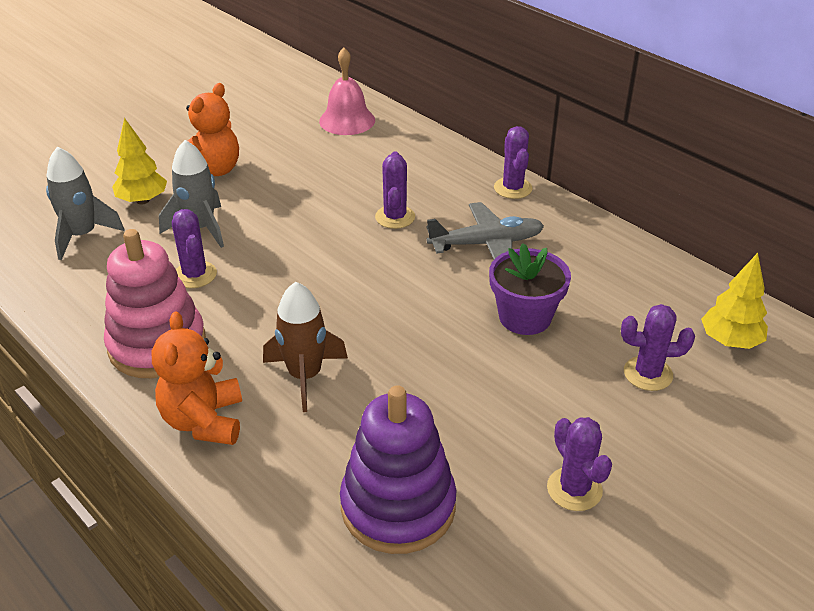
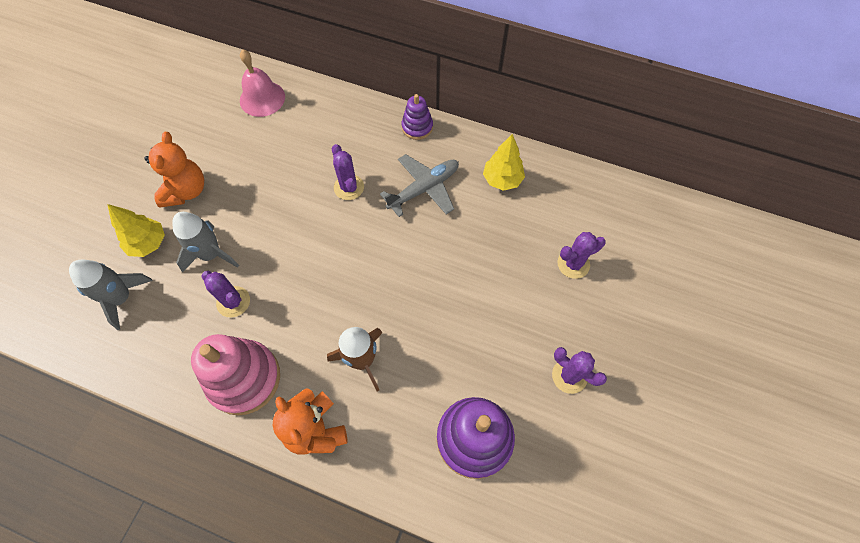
camera: 25 degrees left, 25 degrees up
purple flower pot [489,243,571,335] -> none
purple cactus [494,126,533,199] -> purple stacking toy [401,94,433,140]
yellow tree [701,253,768,349] -> yellow tree moved to [483,134,525,191]

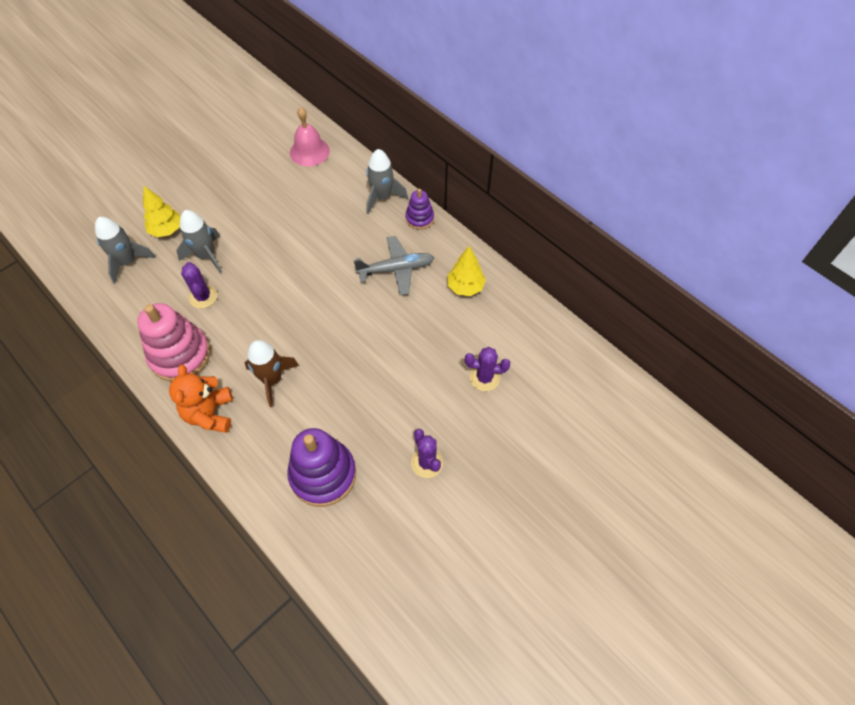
camera: 25 degrees right, 5 degrees down
orange teddy bear [145,132,204,208] -> none
purple cactus [332,144,364,200] -> none
none -> grey rocket [366,149,408,214]

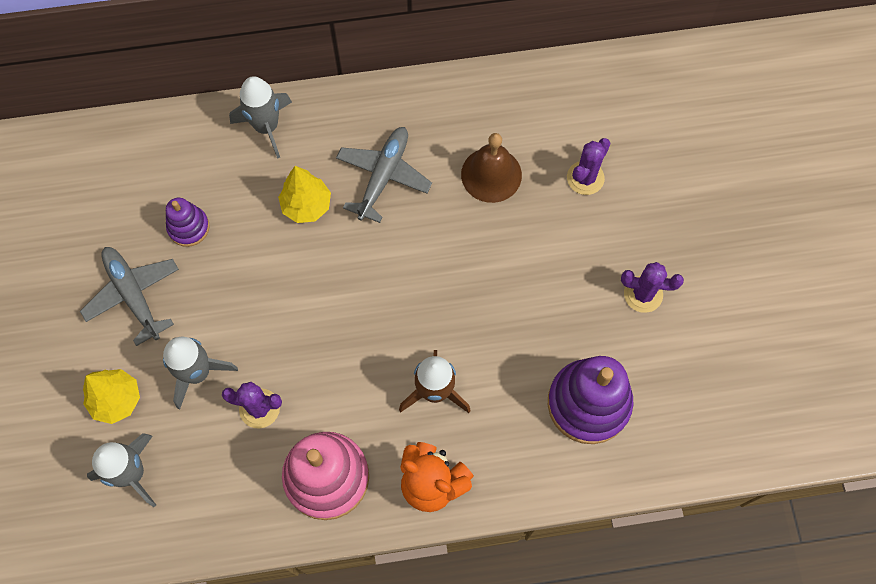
camera: 55 degrees left, 10 degrees up
pink bell [290,107,330,166] -> none
purple stacking toy [405,189,434,230] -> purple stacking toy moved to [166,198,210,247]
yellow tree [448,246,486,296] -> yellow tree moved to [278,166,331,223]
none -> grey plane [80,247,179,346]
none -> brown bell [461,133,522,203]

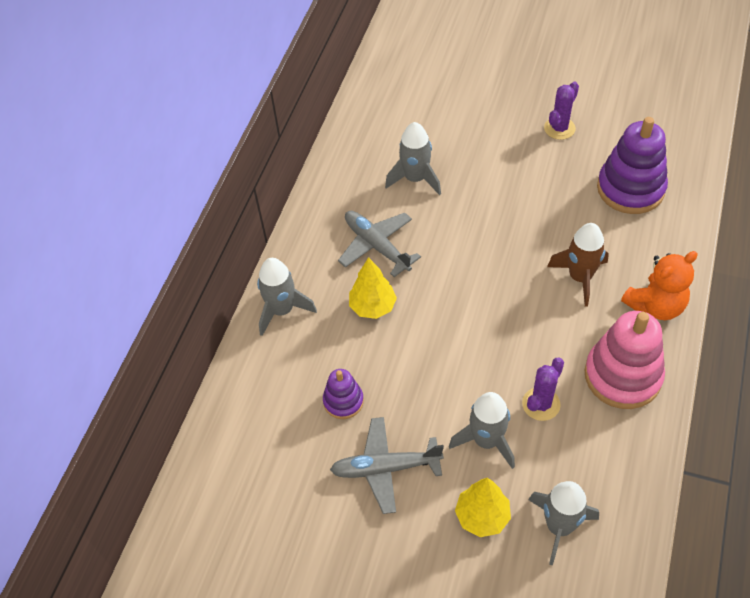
camera: 60 degrees left, 15 degrees down
brown bell [461,133,522,203] -> grey rocket [385,122,441,195]
purple cactus [567,138,611,195] -> none

